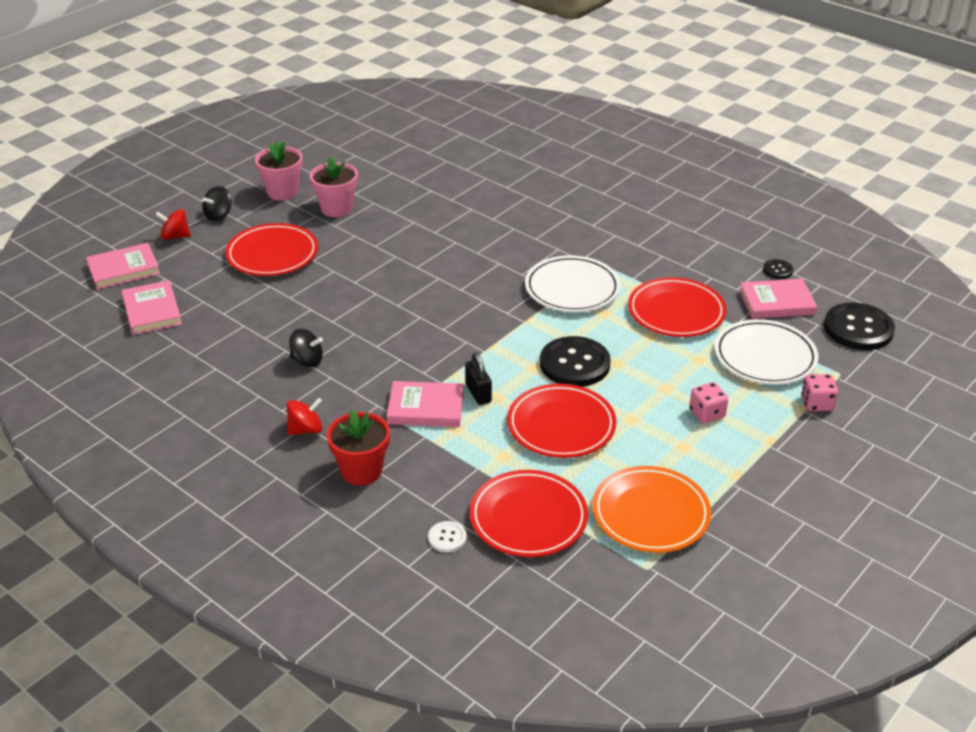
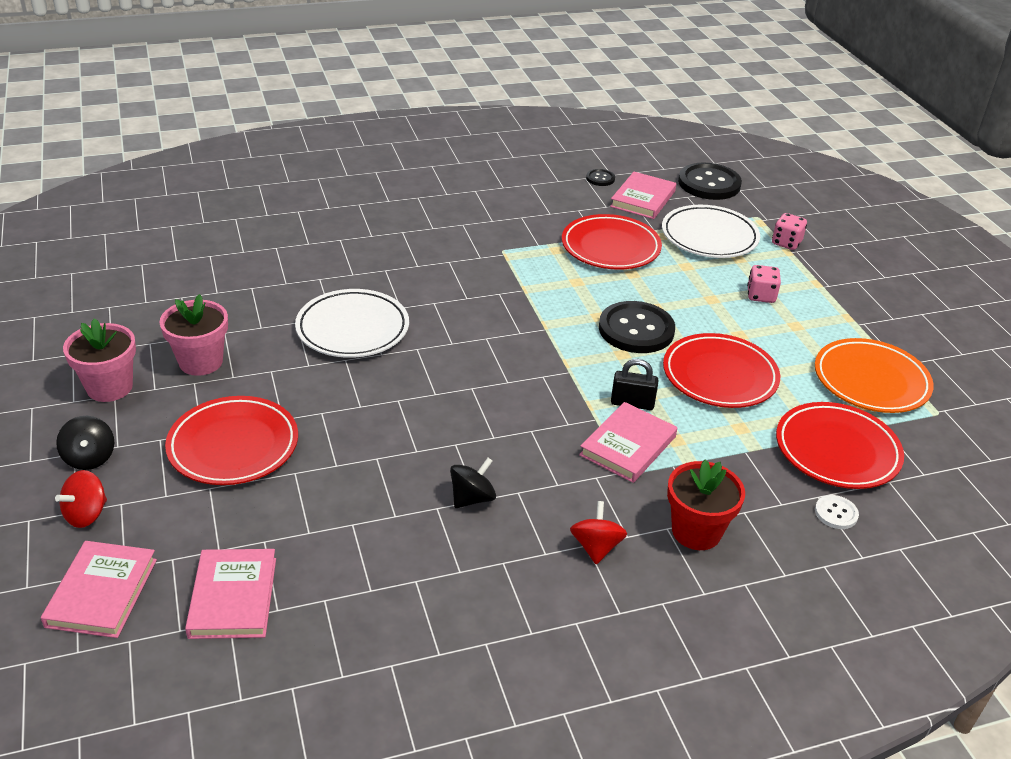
camera: 60 degrees left, 0 degrees up
pink book [121,280,182,335] -> pink book turned 75 degrees clockwise [185,549,276,639]
white plate [525,255,620,312] -> white plate moved to [295,289,409,358]

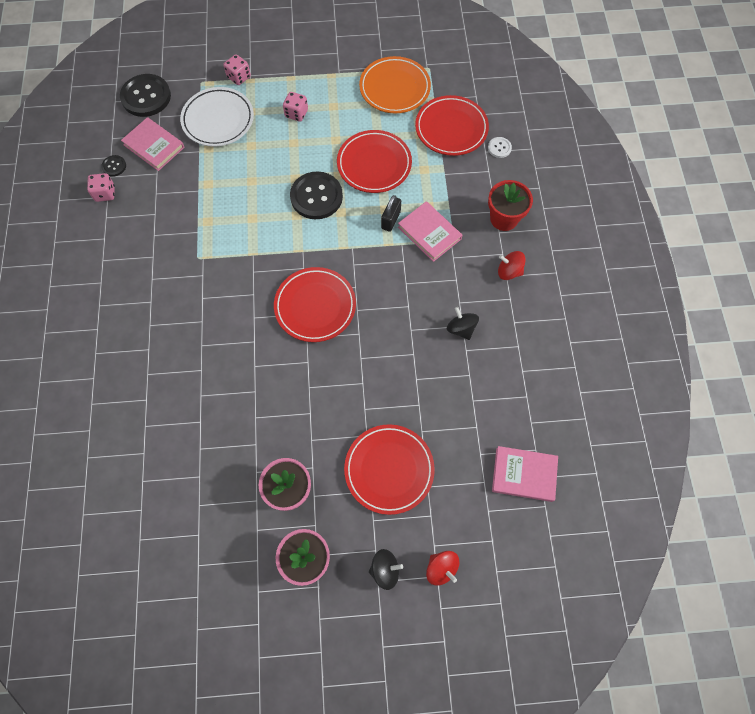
camera: 75 degrees left, 30 degrees up
pink book [41,541,157,638] -> none
white plate [295,289,409,358] -> none
red plate [562,214,662,270] -> red plate moved to [274,267,356,342]
none -> pink dice [87,173,115,202]

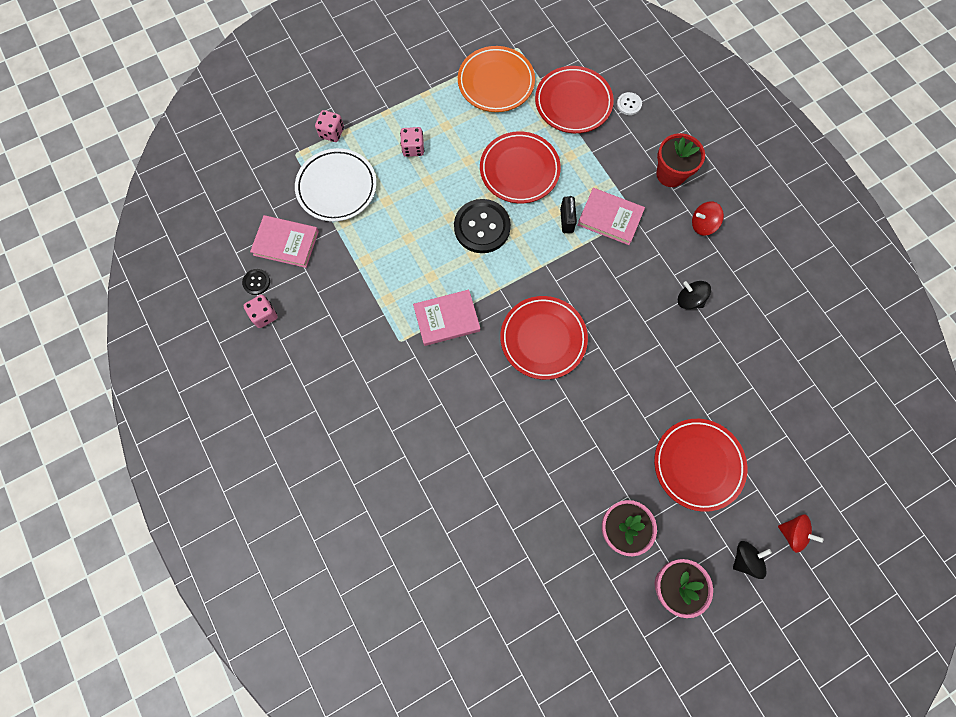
camera: 25 degrees left, 5 degrees up
black button [120,74,171,117] -> none
pink book [492,446,558,502] -> pink book moved to [413,289,480,346]

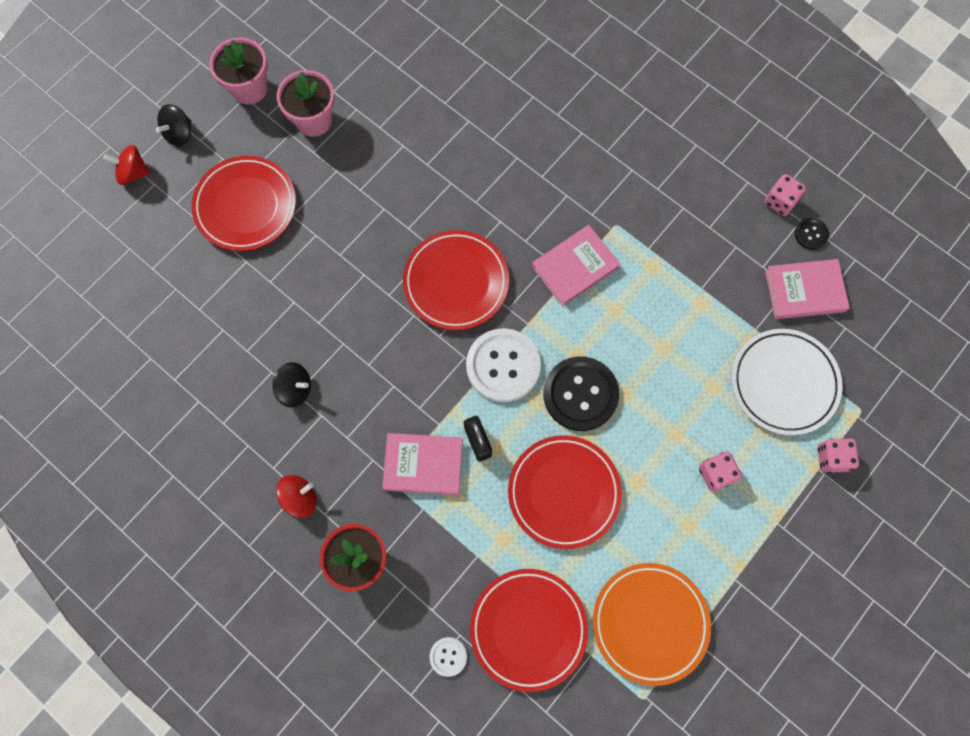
camera: 160 degrees right, 0 degrees up
none -> white button [466,328,541,402]

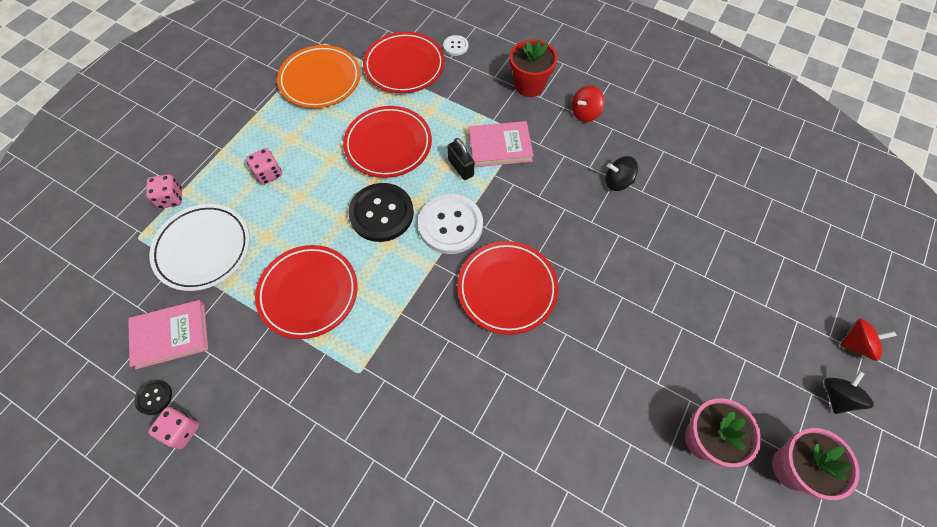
camera: 170 degrees right, 10 degrees down
red plate [192,156,296,251] -> red plate moved to [255,245,358,339]
pink book [532,225,620,306] -> none

